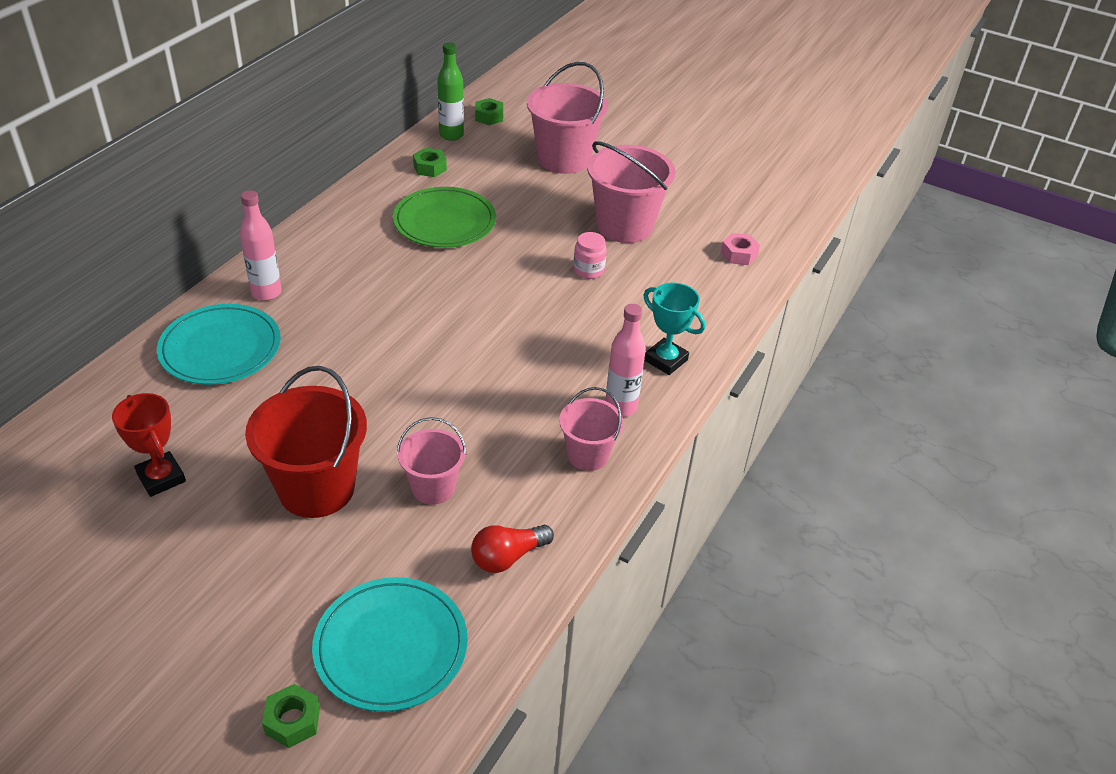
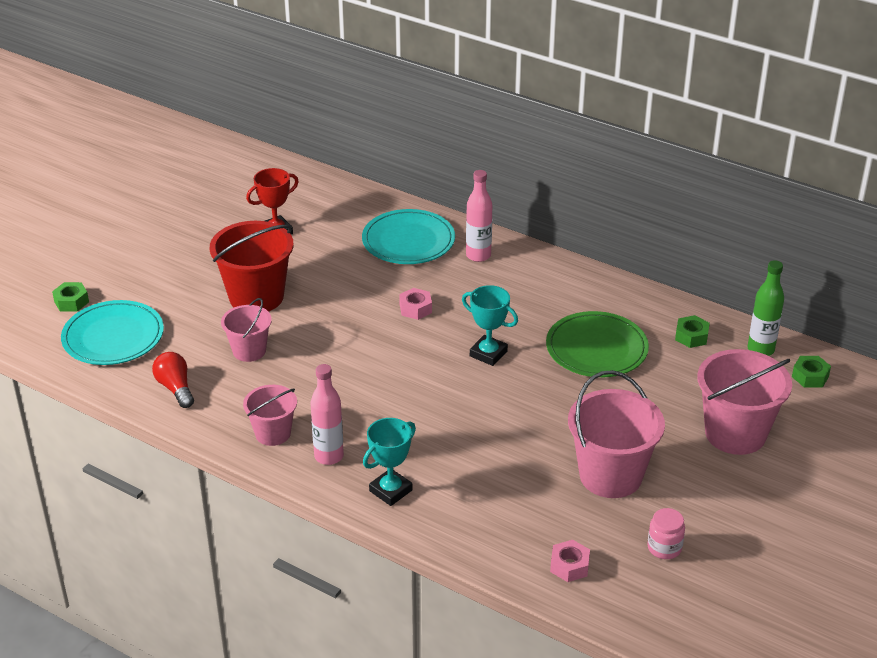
camera: 95 degrees right, 5 degrees down
pink jar [573,232,607,279] -> pink jar moved to [647,508,685,559]
none -> pink nut [399,288,432,320]
none -> turquoise trophy [462,285,518,366]

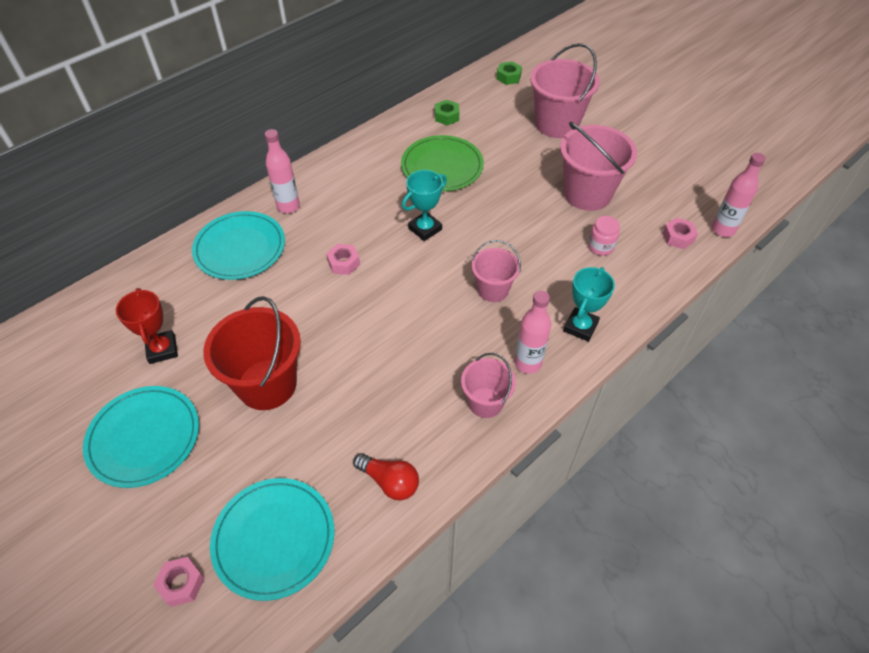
camera: 75 degrees left, 15 degrees up
green nut [52,282,89,312] -> pink nut [153,557,205,607]
red light bulb [152,352,194,408] -> red light bulb turned 135 degrees counterclockwise [354,453,419,500]
pink bucket [221,298,272,362] -> pink bucket moved to [471,240,521,302]
turquoise trophy [363,418,416,506] -> turquoise trophy turned 60 degrees clockwise [563,267,615,342]
pink jar [647,508,685,559] -> pink jar moved to [588,216,620,256]
green bottle [748,260,784,356] -> none
none -> turquoise plate [83,386,199,488]
none -> pink bottle [712,153,766,237]

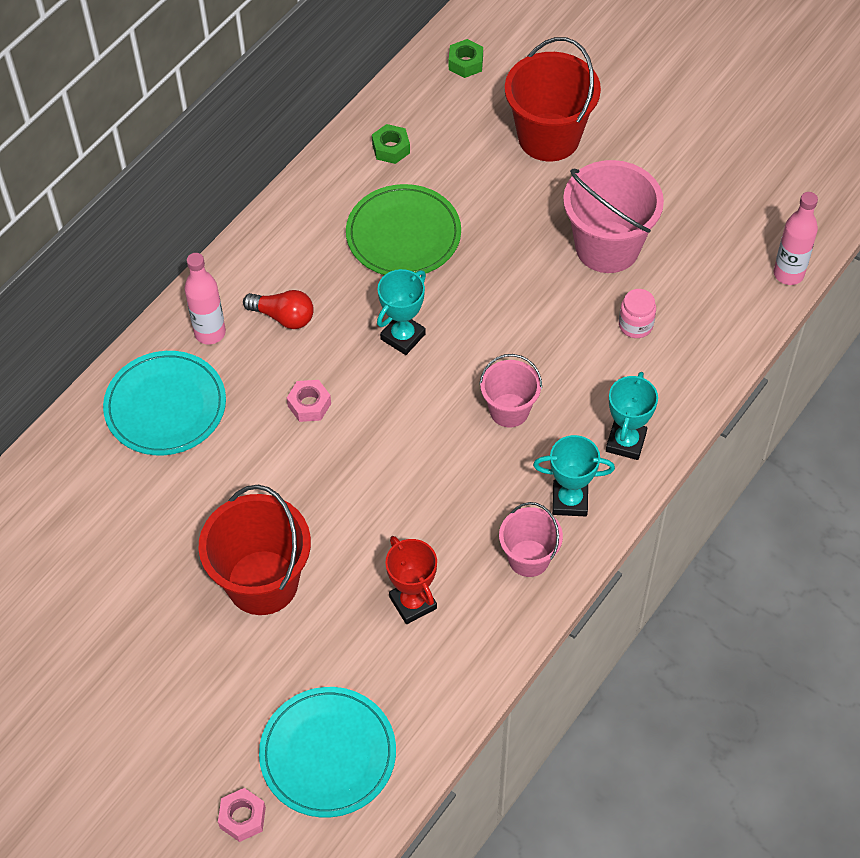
camera: 10 degrees left, 5 degrees up
turquoise plate [83,386,199,488] -> none
red trophy [116,288,178,364] -> red trophy moved to [385,536,437,624]
red light bulb [354,453,419,500] -> red light bulb moved to [243,290,314,329]
pink bottle [515,291,551,374] -> turquoise trophy [533,435,615,516]
pink bucket [530,43,600,138] -> red bucket [505,37,601,162]
pink nut [663,218,698,249] -> none

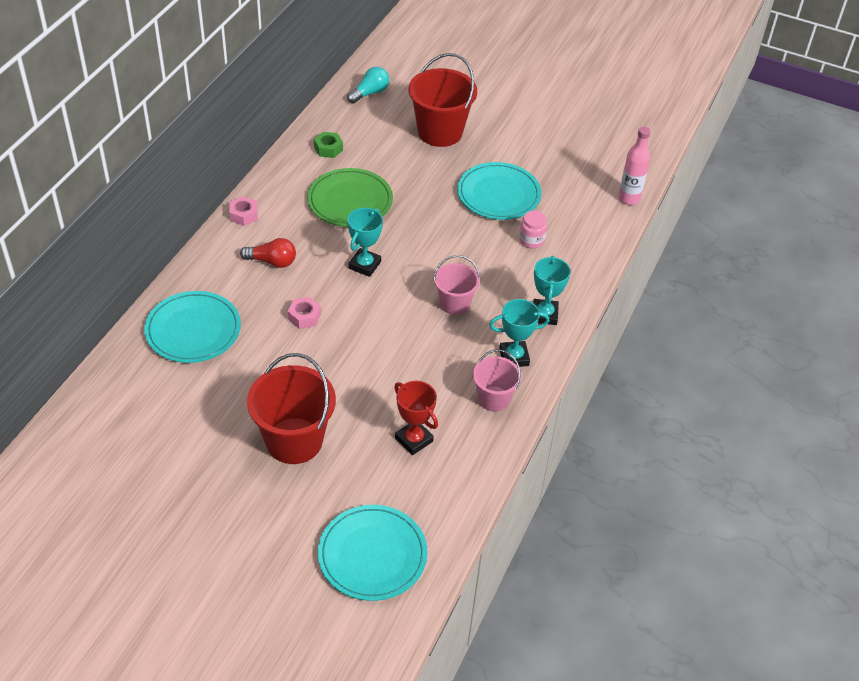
camera: 15 degrees left, 10 degrees down
pink bottle [184,253,226,344] -> none
pink nut [218,788,266,842] -> pink nut moved to [230,196,258,226]
green nut [449,39,483,78] -> turquoise light bulb [347,67,389,104]
pink bucket [563,160,664,273] -> turquoise plate [457,162,542,220]

